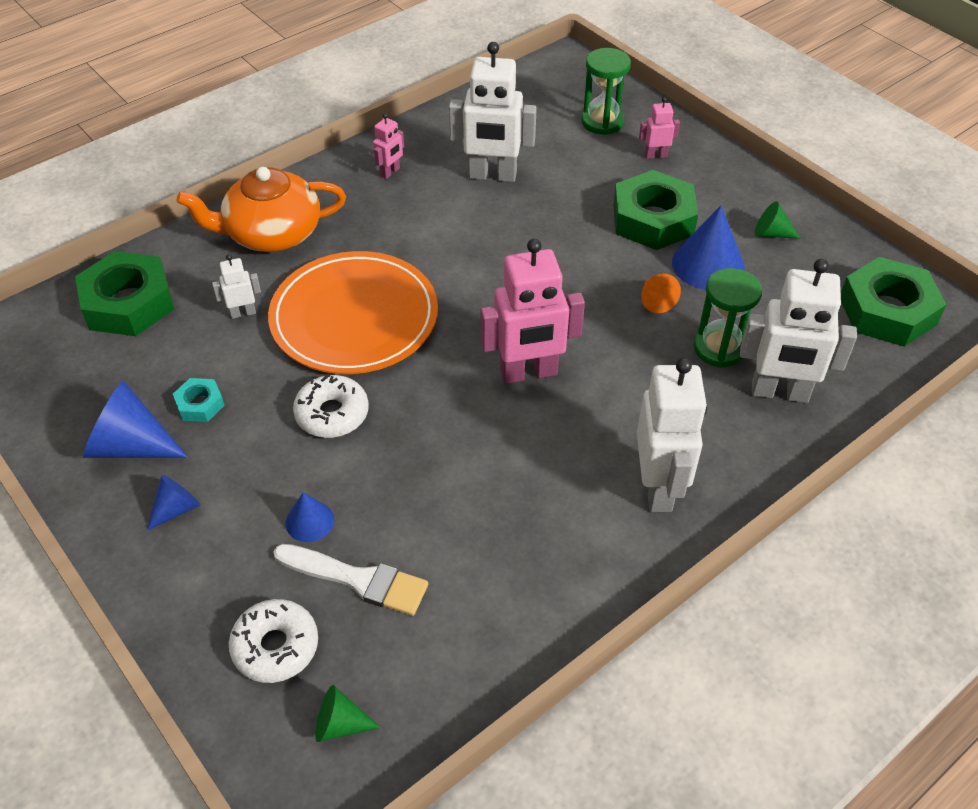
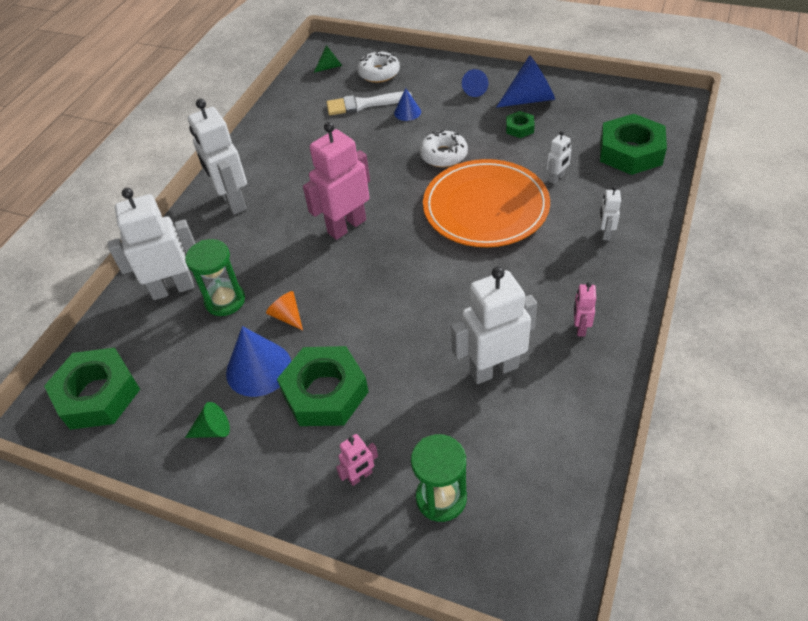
camera: 155 degrees right, 0 degrees up
turquoise nut [173,378,225,422] -> green nut [506,111,535,138]
orange teapot [176,167,346,252] -> white robot [600,186,621,240]

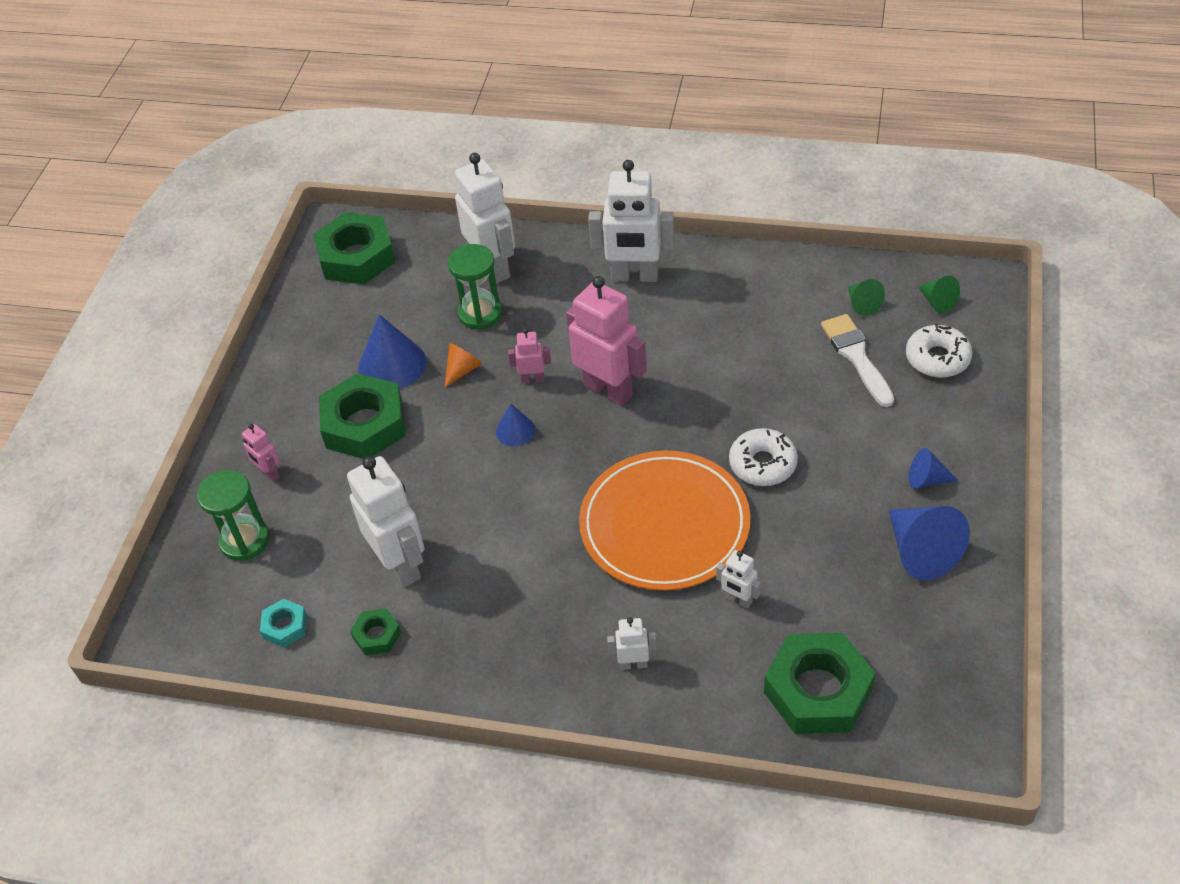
camera: 80 degrees right, 0 degrees up
green cone [185,402,230,438] -> green cone moved to [848,279,885,316]
white robot [188,99,247,215] -> white robot turned 135 degrees counterclockwise [588,160,675,282]
blue cone [394,88,421,121] -> blue cone moved to [496,404,535,446]
green nut [506,111,535,138] -> green nut moved to [350,608,401,655]
pink robot [574,282,596,337] -> pink robot moved to [508,328,551,383]
none -> turquoise nut [260,599,307,648]

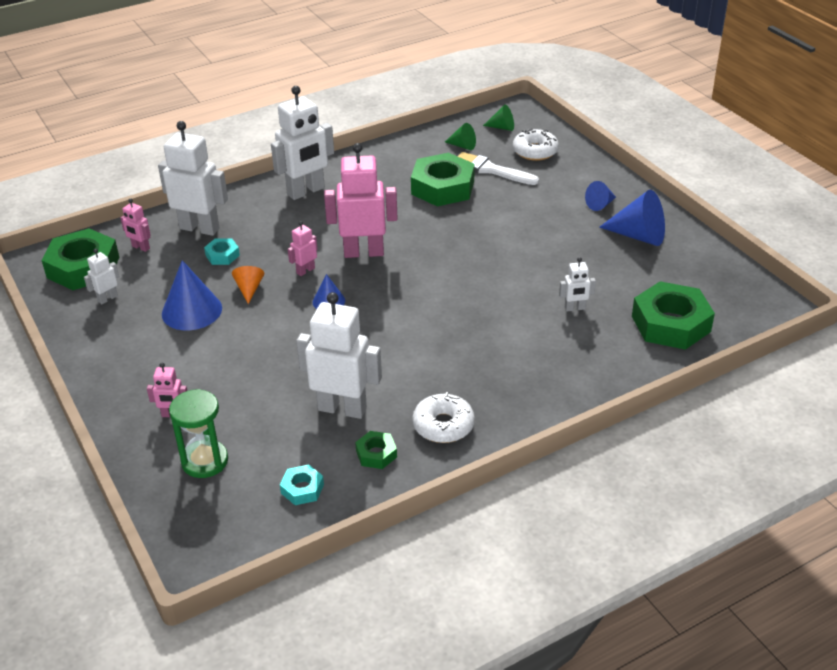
camera: 45 degrees left, 10 degrees down
green nut [319,373,406,459] -> green nut moved to [411,153,475,206]
green hourglass [448,244,503,330] -> turquoise nut [204,238,240,265]
orange plate [579,450,751,591] -> none
white robot [607,617,657,670] -> white robot moved to [84,249,119,304]
white donut [729,428,798,486] -> white donut moved to [413,392,475,443]
none -> pink robot [121,199,151,252]

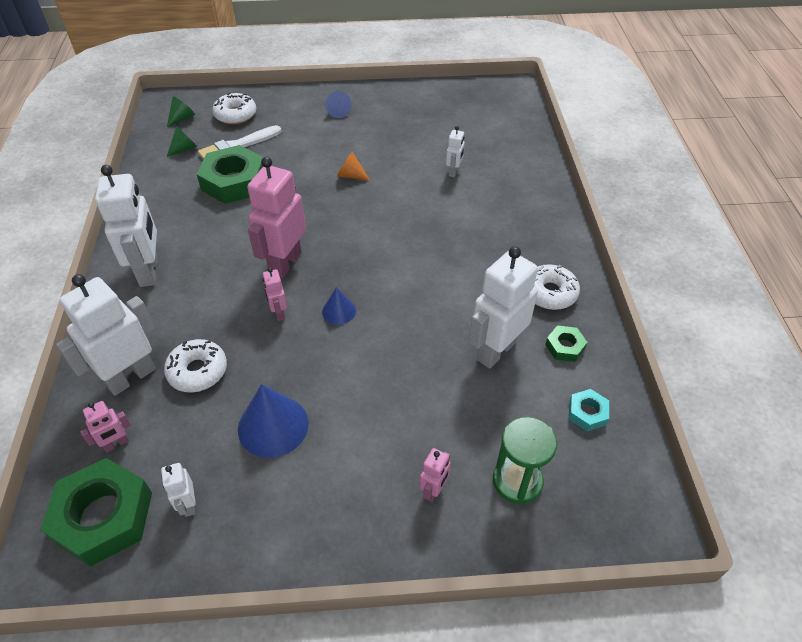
camera: 65 degrees left, 10 degrees up
turquoise nut [204,238,240,265] -> white donut [164,339,227,392]
orange cone [232,266,264,304] -> orange cone moved to [337,152,370,181]
blue cone [599,190,665,246] -> none
green nut [632,281,715,350] -> none

